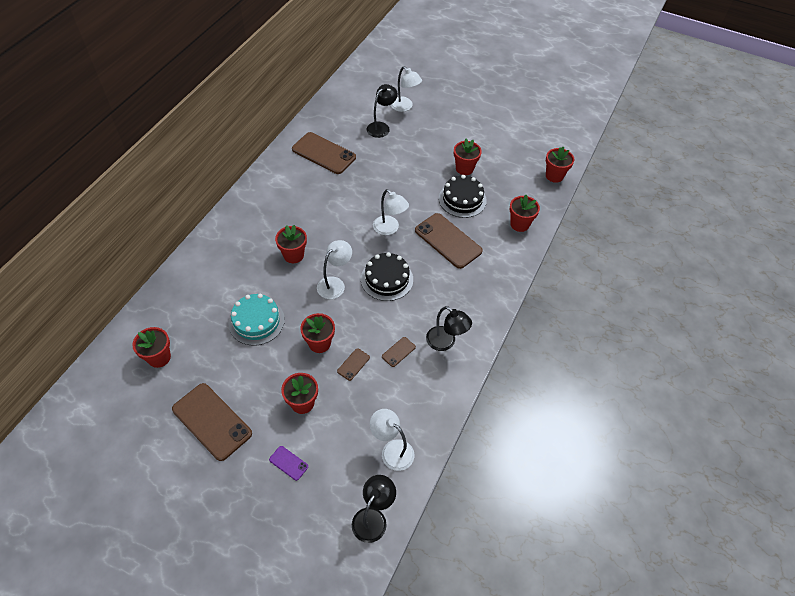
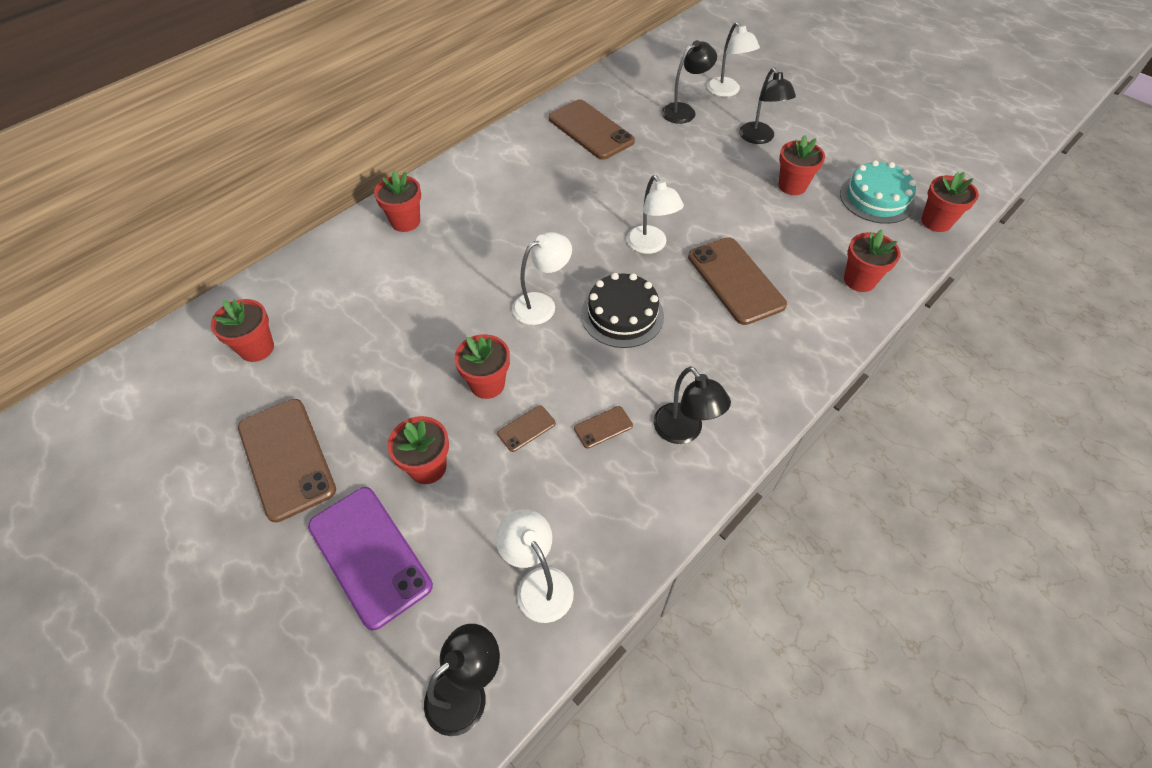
camera: 20 degrees right, 0 degrees up
turquoise cake [228,294,285,346] -> turquoise cake moved to [840,160,916,224]
purple phone [269,446,308,481] -> purple phone [308,487,433,630], size x2.24
red flower pot [275,225,307,263] -> red flower pot moved to [374,170,421,232]
black cake [439,175,487,218] -> none
none -> black lamp [739,68,796,144]

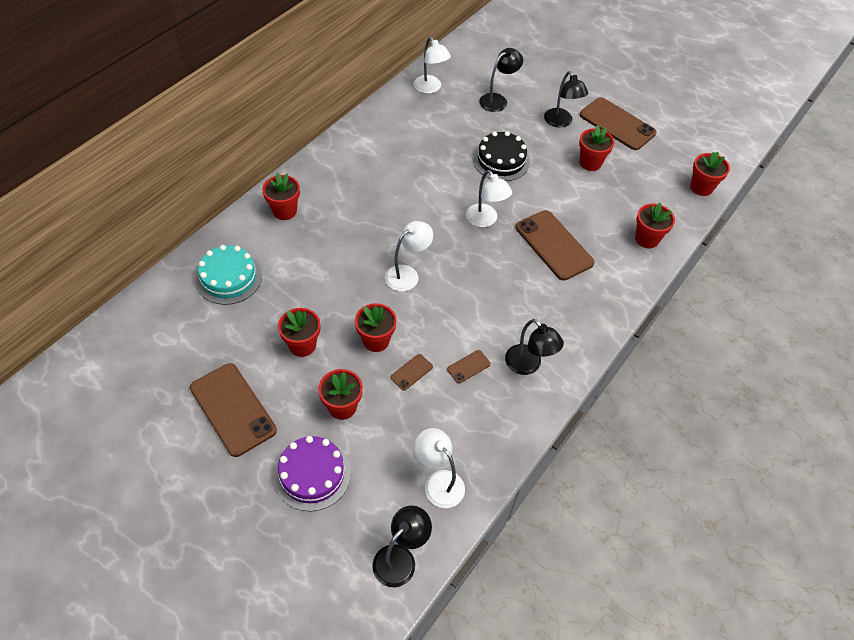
camera: 10 degrees left, 0 degrees up
red flower pot [211,299,274,362] -> red flower pot moved to [278,308,320,357]
purple phone [308,487,433,630] -> purple cake [274,436,351,511]
brown phone [548,99,635,160] -> brown phone moved to [580,97,656,150]
black cake [581,273,664,348] -> black cake moved to [473,131,530,181]
white lamp [707,22,760,97] -> white lamp moved to [414,37,451,94]
turquoise cake [840,160,916,224] -> turquoise cake moved to [195,245,262,305]

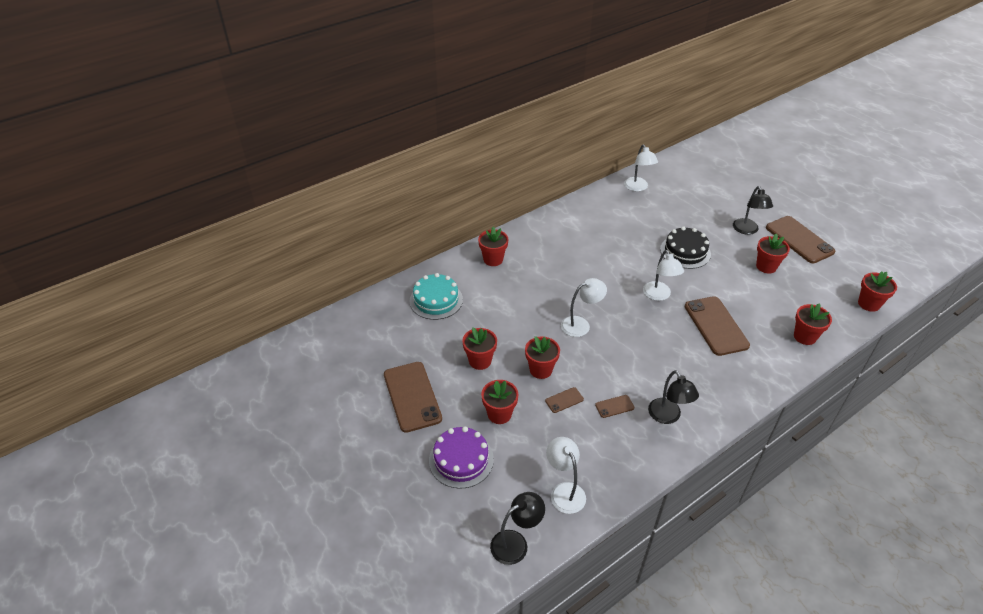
camera: 20 degrees right, 10 degrees down
black lamp [479,48,523,112] -> none

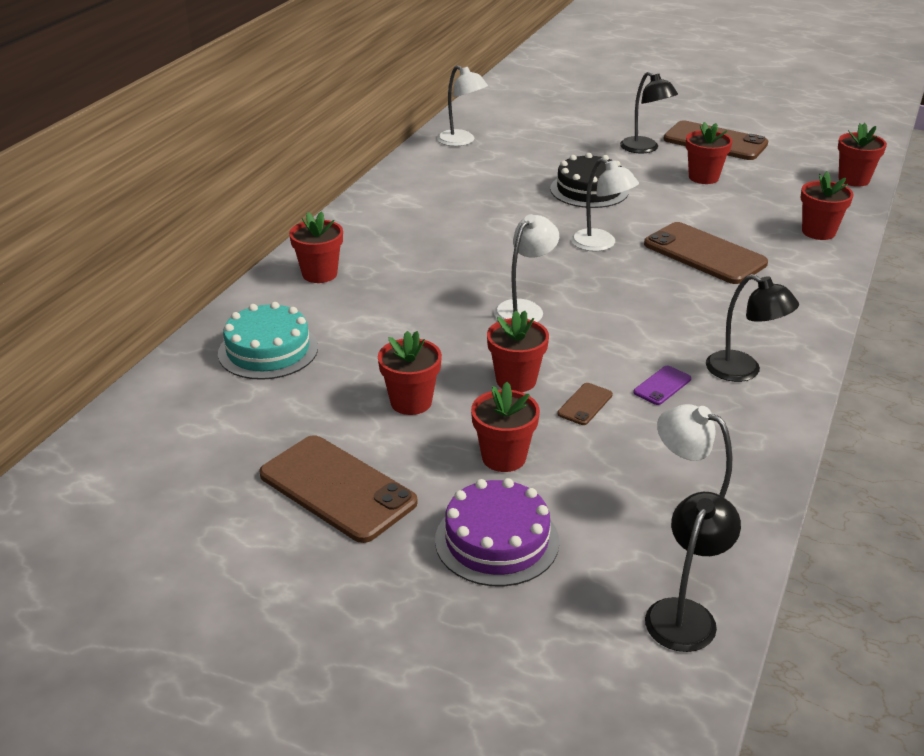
camera: 30 degrees left, 10 degrees down
brown phone [595,395,634,418] -> purple phone [633,366,691,405]

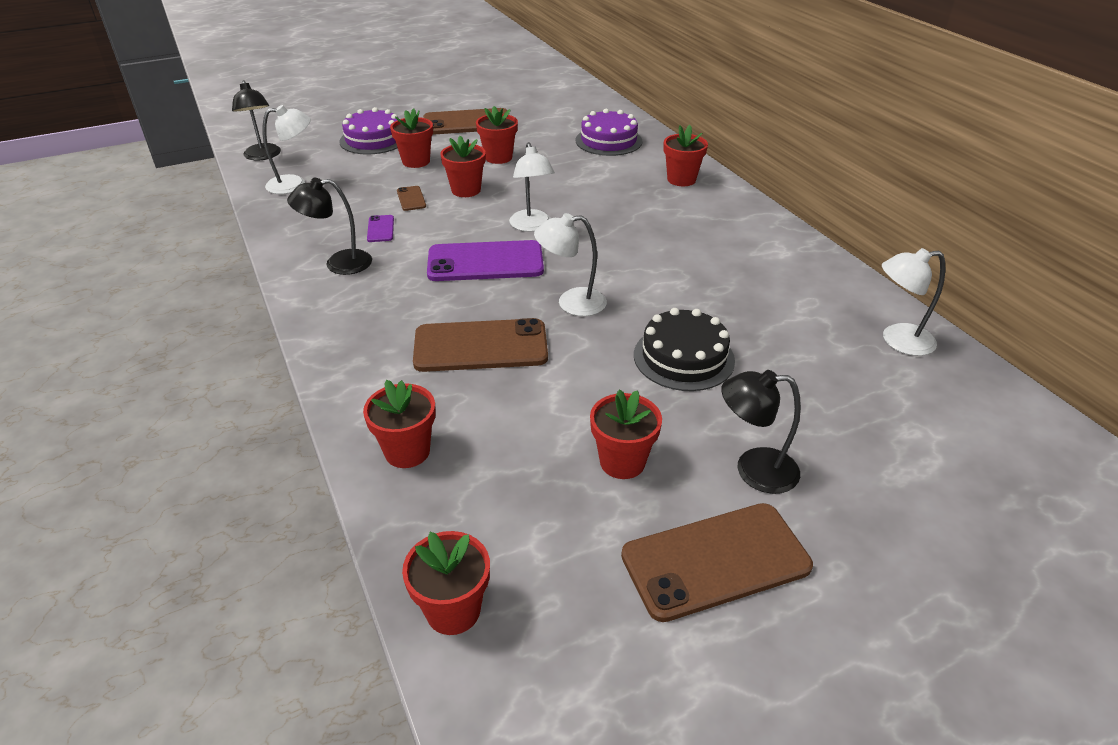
camera: 130 degrees right, 5 degrees up
turquoise cake [218,302,318,380] -> purple cake [576,109,643,156]
none -> purple phone [427,240,544,281]

